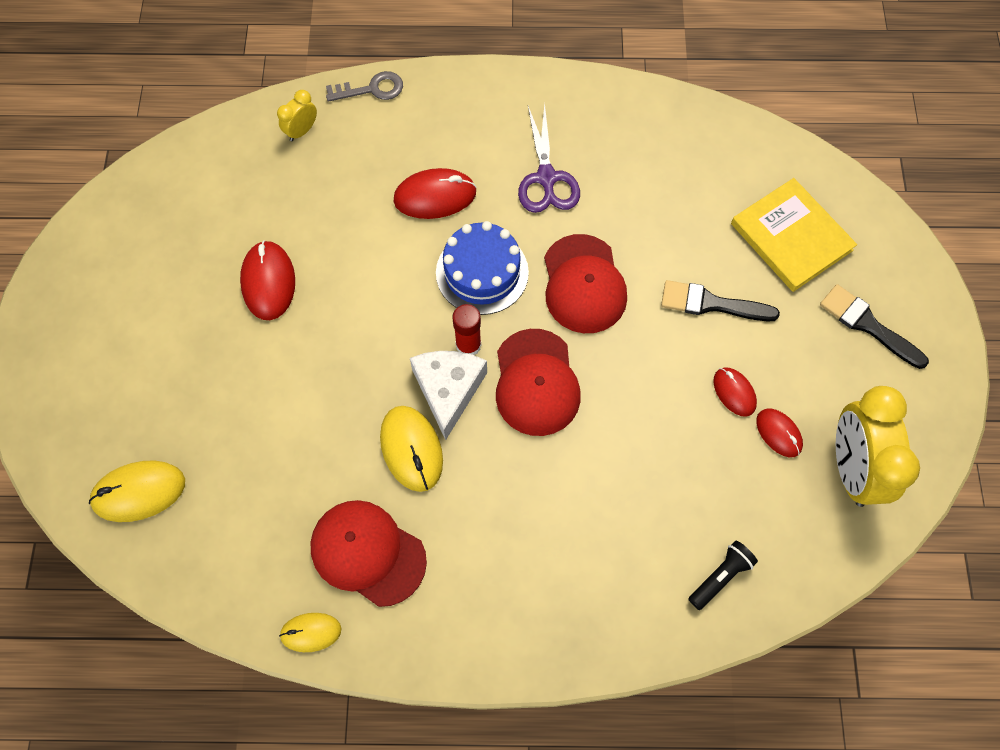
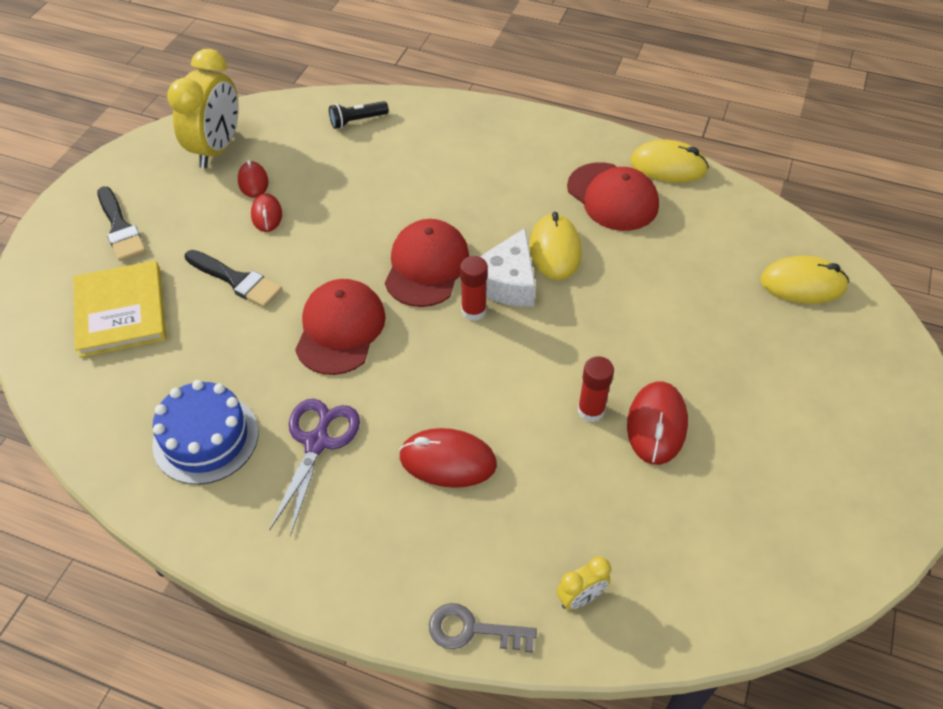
camera: 160 degrees left, 15 degrees down
yellow mouse [279,613,342,652] -> yellow mouse [630,140,709,183], size x1.62
blue cake [436,221,529,315] -> blue cake moved to [152,380,258,485]
none -> red glue stick [578,356,614,422]

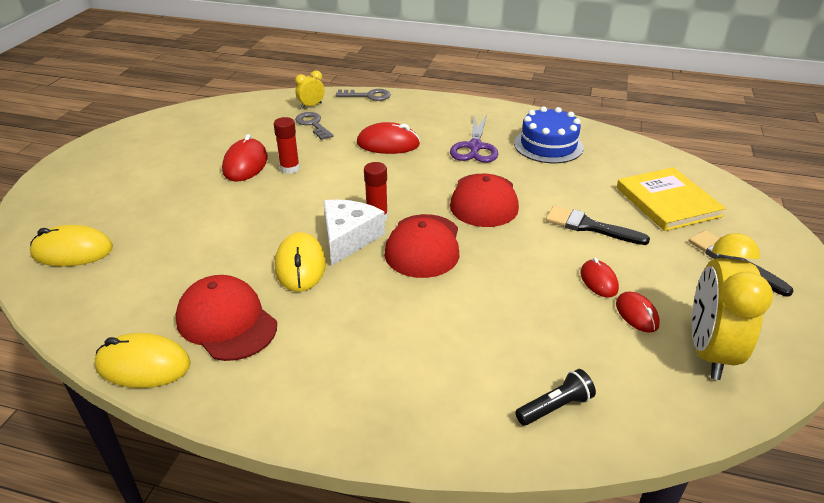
camera: 175 degrees right, 15 degrees down
none -> grey key [295,112,334,140]

